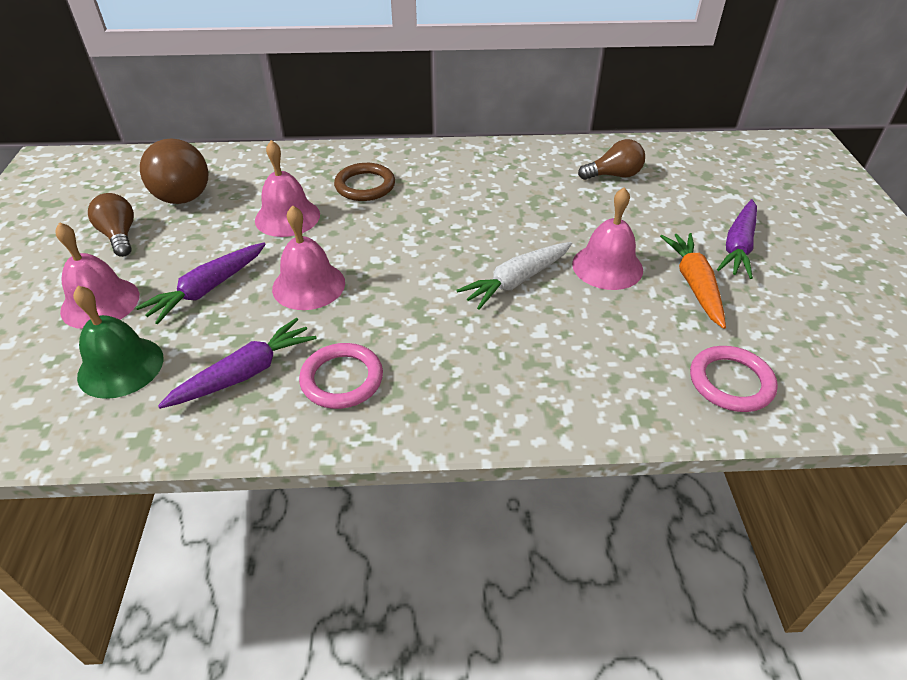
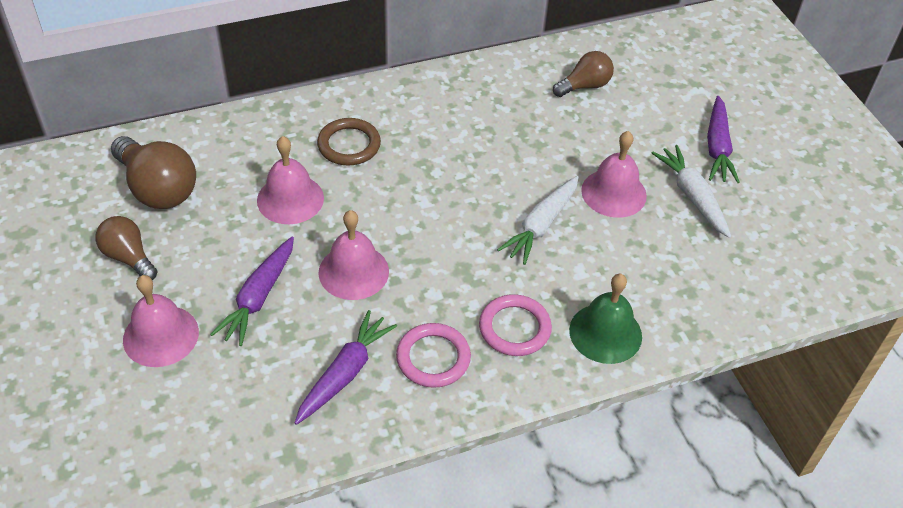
camera: 20 degrees left, 5 degrees up
green bell [73,286,164,399] -> green bell moved to [569,274,642,364]
orange carrot [660,233,726,329] -> white carrot [652,145,731,238]
pink ring [690,346,778,412] -> pink ring moved to [479,294,552,356]

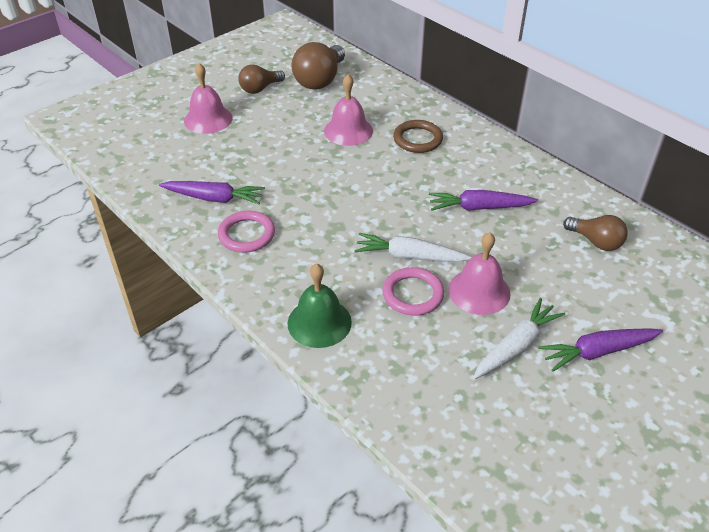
camera: 70 degrees right, 5 degrees down
brown light bulb [96,216,158,280] -> brown light bulb turned 150 degrees counterclockwise [238,64,285,94]
purple carrot [210,237,294,346] -> purple carrot moved to [429,190,538,211]
pink bell [318,210,389,300] -> none
pink ring [479,294,552,356] -> pink ring moved to [382,267,444,316]

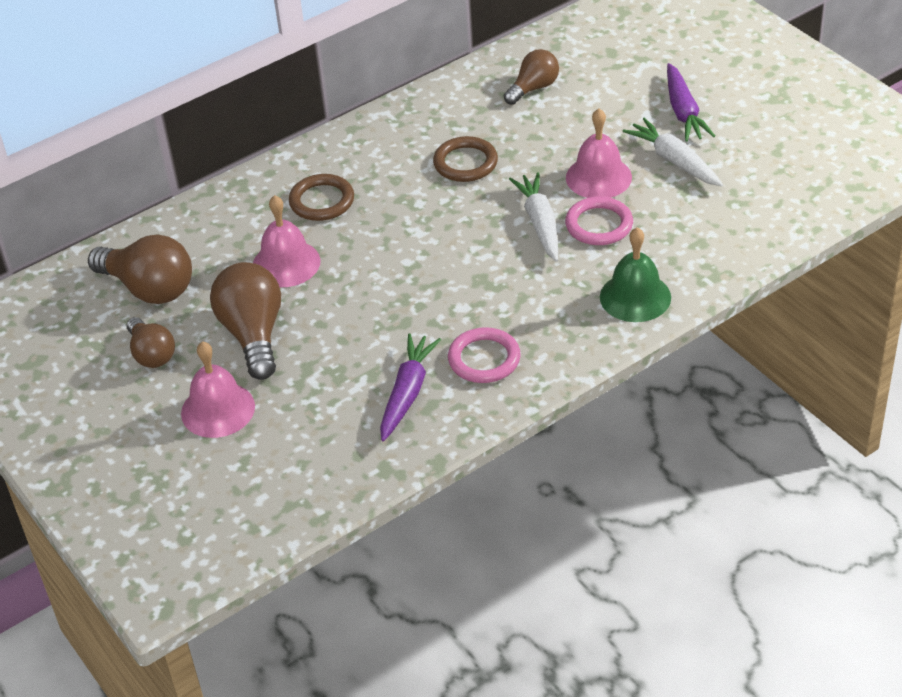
camera: 80 degrees left, 0 degrees up
white carrot [354,233,472,262] -> white carrot turned 150 degrees clockwise [509,172,558,262]
purple carrot [429,190,538,211] -> brown ring [433,136,498,182]
none -> brown light bulb [210,262,281,380]

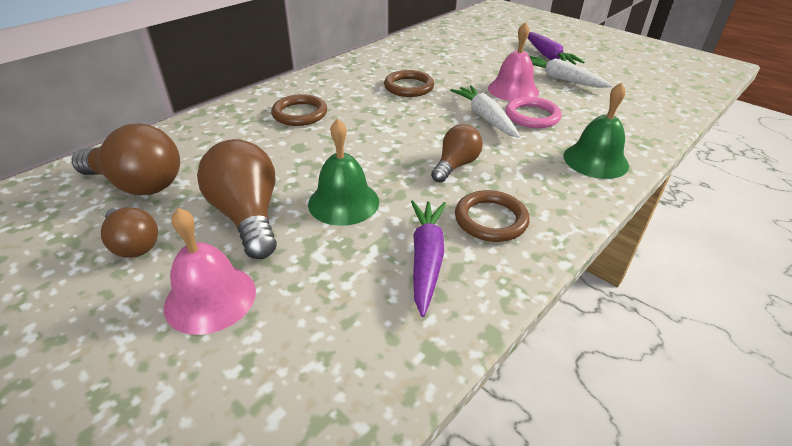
camera: 15 degrees left, 5 degrees down
pink bell [253,195,321,287] -> none
pink ring [448,327,521,383] -> brown ring [455,190,529,242]
brown light bulb [504,49,559,105] -> brown light bulb moved to [431,124,483,183]
none -> green bell [308,119,379,226]

